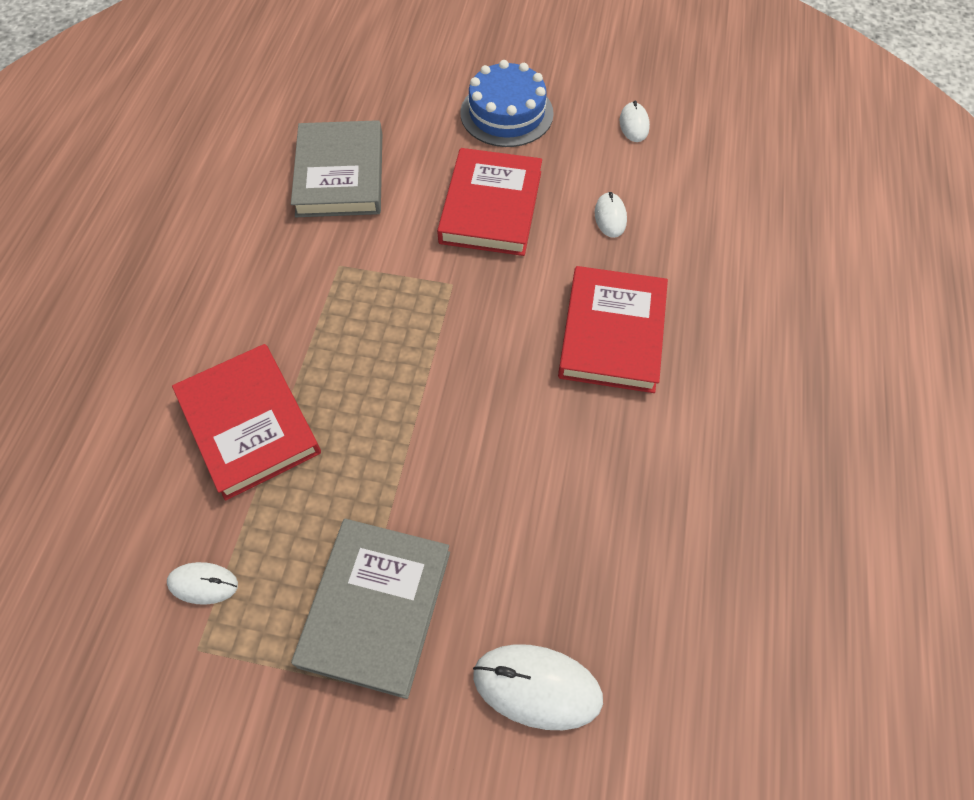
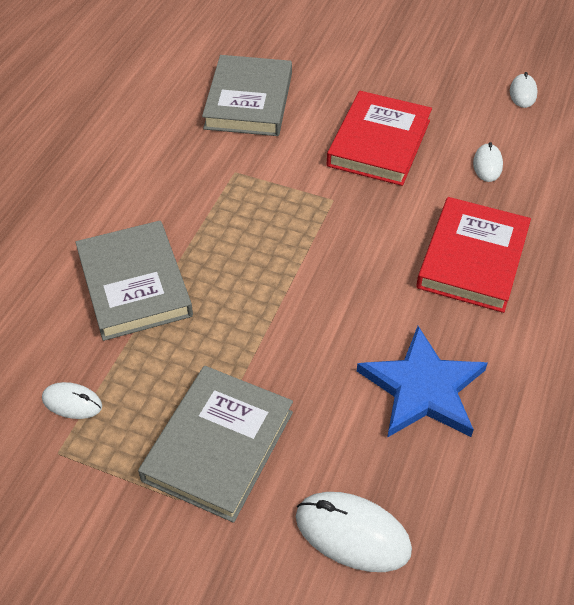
camera: 10 degrees right, 10 degrees down
red book [172,344,321,501] -> grey book [75,221,193,341]
blue cake [460,60,554,147] -> none
none -> blue star [357,326,488,438]

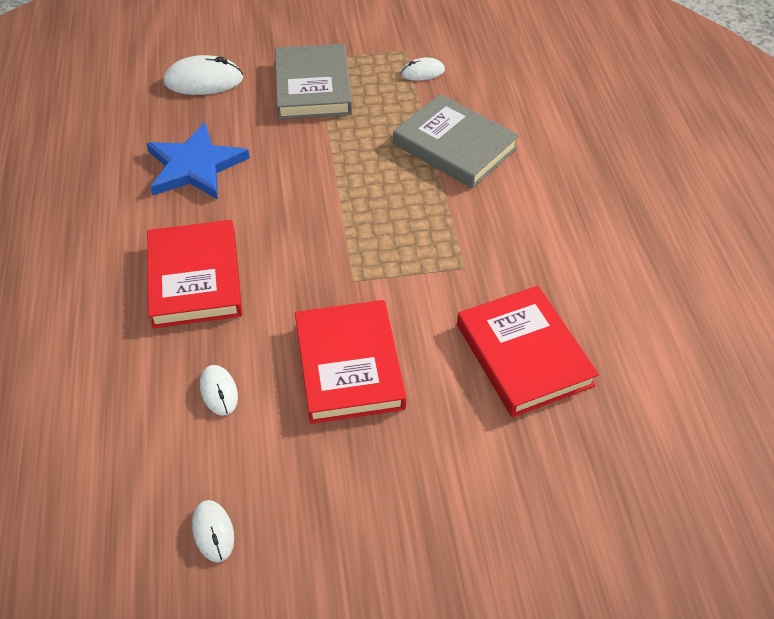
camera: 150 degrees right, 0 degrees up
grey book [202,55,292,136] -> red book [457,286,599,417]

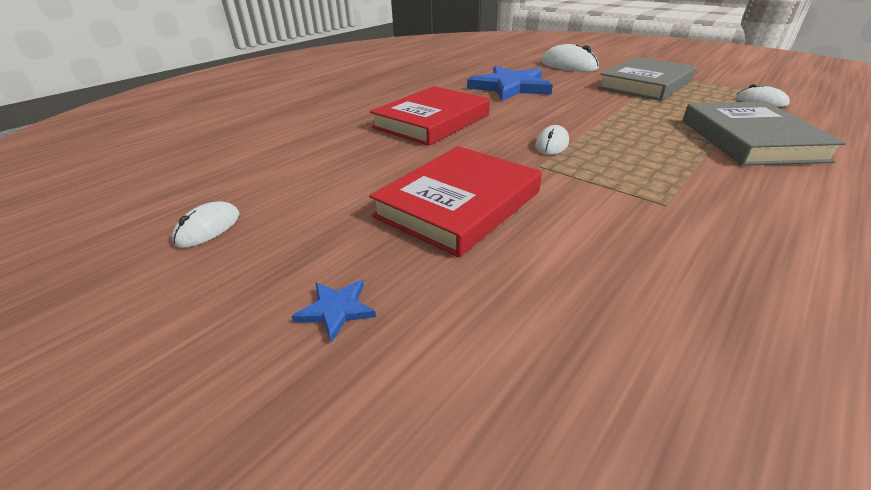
camera: 50 degrees right, 15 degrees down
white mouse [200,365,238,416] -> white mouse moved to [535,125,569,155]
red book [457,286,599,417] -> none
none -> blue star [292,280,376,343]

